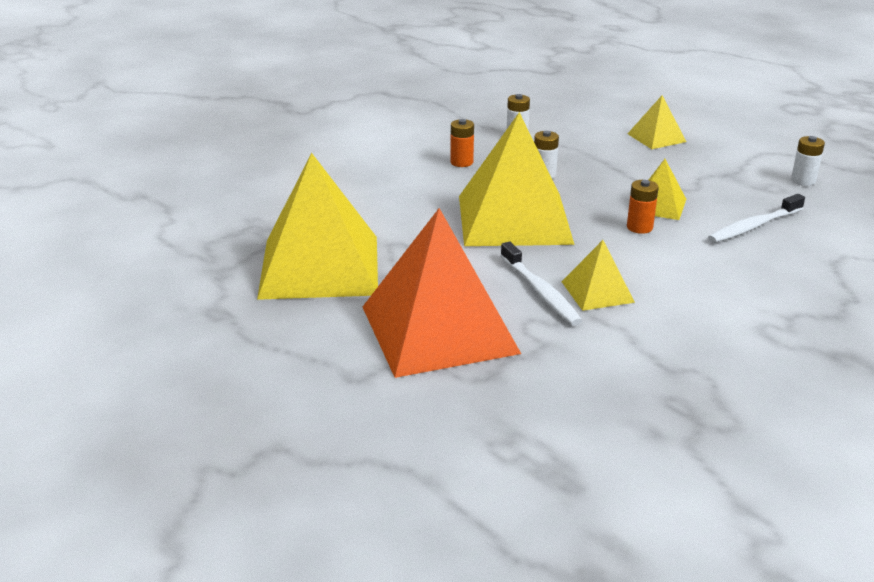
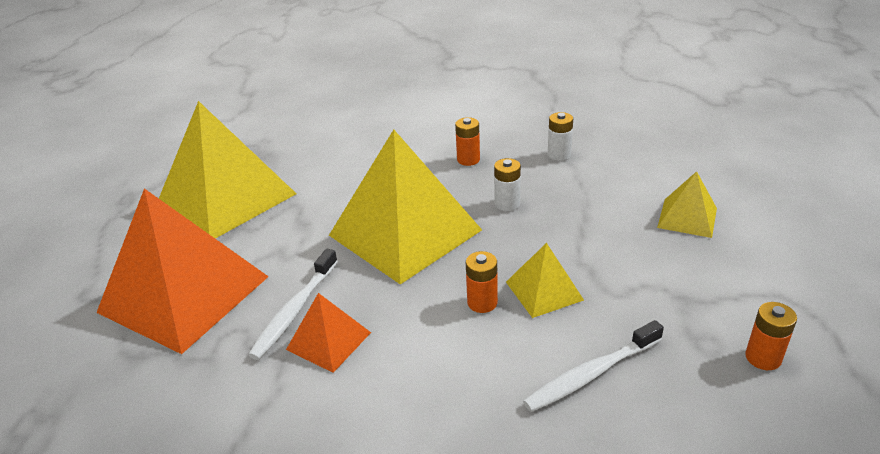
camera: 50 degrees right, 5 degrees up
yellow pyramid [562,240,635,311] -> orange pyramid [286,293,371,373]
white toothbrush [708,194,805,243] -> white toothbrush turned 45 degrees counterclockwise [523,320,664,412]
white battery [791,136,825,186] -> orange battery [745,302,797,370]

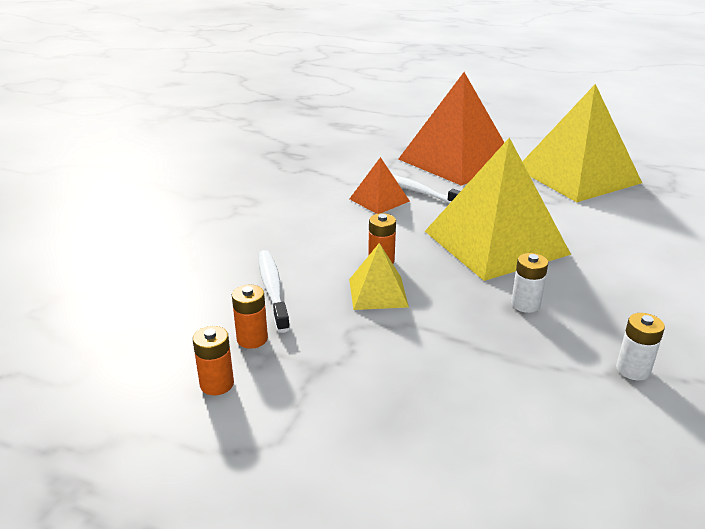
camera: 105 degrees right, 5 degrees down
orange battery [455,117,480,166] -> orange battery moved to [232,285,268,349]
yellow pyramid [657,171,717,238] -> none

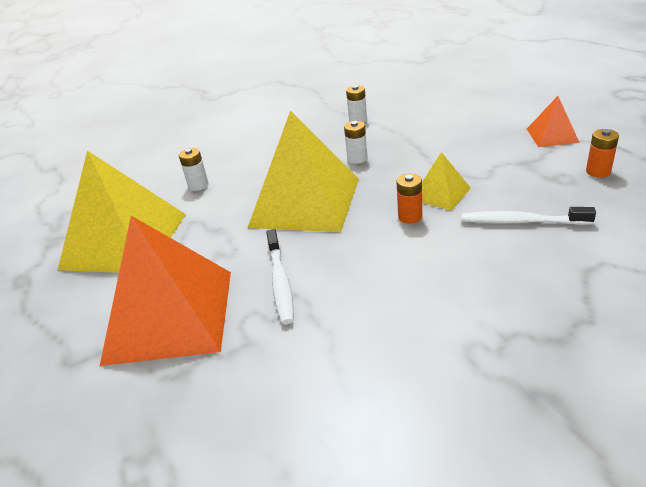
camera: 135 degrees left, 5 degrees up
orange battery [232,285,268,349] -> none
white toothbrush [259,250,290,333] -> white toothbrush turned 75 degrees clockwise [462,207,596,225]
orange pyramid [350,157,410,214] -> orange pyramid moved to [527,96,580,147]
none -> white battery [179,148,209,191]

